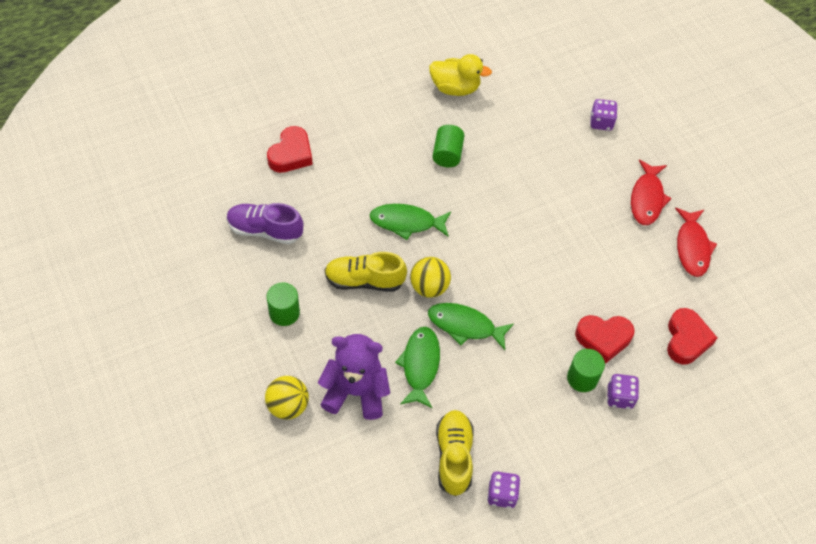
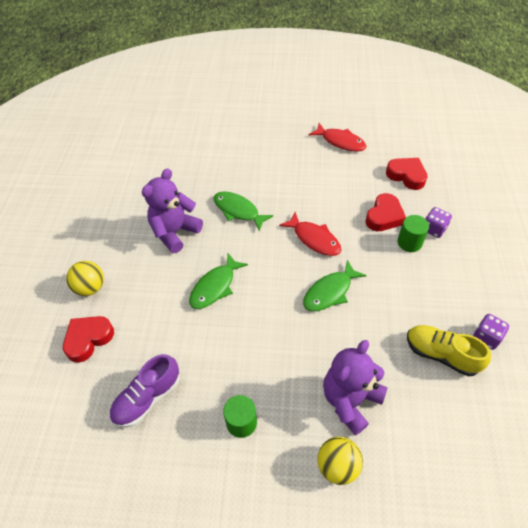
camera: 55 degrees left, 5 degrees down
red heart [267,126,313,173] -> red heart turned 105 degrees counterclockwise [63,316,114,363]
yellow shoe [324,252,407,292] -> none
green fish [395,327,440,408] -> green fish moved to [213,191,274,231]
yellow ball [410,257,451,298] -> yellow ball moved to [66,261,104,296]
yellow duck [429,54,492,96] -> none
green cylinder [433,125,465,167] -> purple teddy bear [142,168,203,253]
purple dice [590,99,618,131] -> none
red fish [631,160,672,225] -> red fish moved to [279,212,341,256]

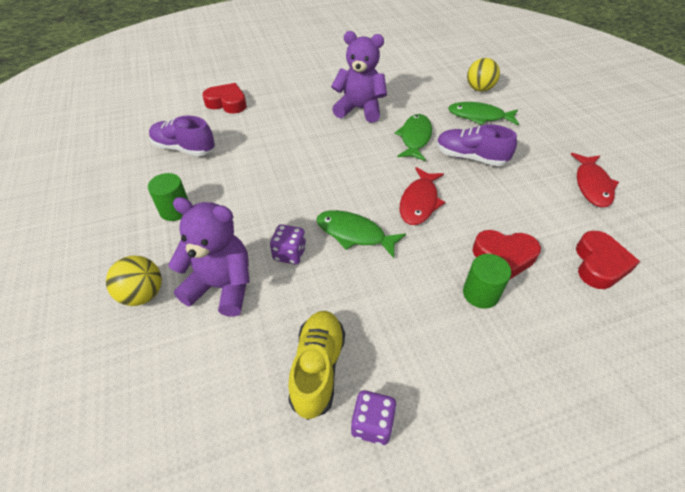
camera: 65 degrees right, 5 degrees down
yellow ball [66,261,104,296] -> yellow ball moved to [467,58,500,92]
green fish [189,253,248,309] -> green fish moved to [448,102,519,125]
purple dice [425,207,452,238] -> purple dice moved to [270,224,306,264]
none -> purple shoe [437,124,517,166]

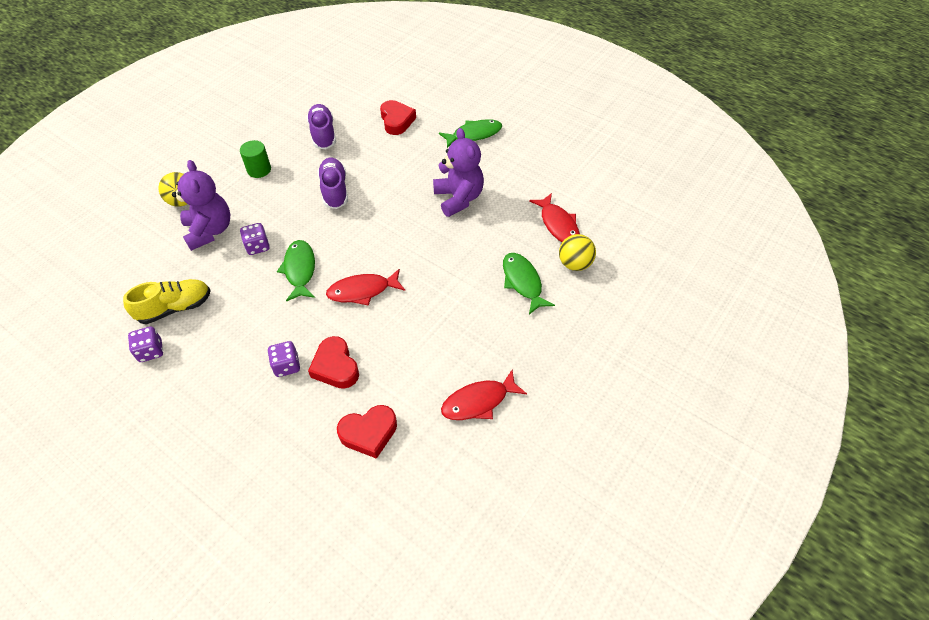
camera: 55 degrees right, 5 degrees up
green fish [394,114,432,161] -> green fish moved to [439,119,502,148]
purple shoe [437,124,517,166] -> purple shoe moved to [318,158,348,209]
green cylinder [463,254,512,309] -> purple dice [267,341,300,377]
none -> red fish [529,193,580,242]

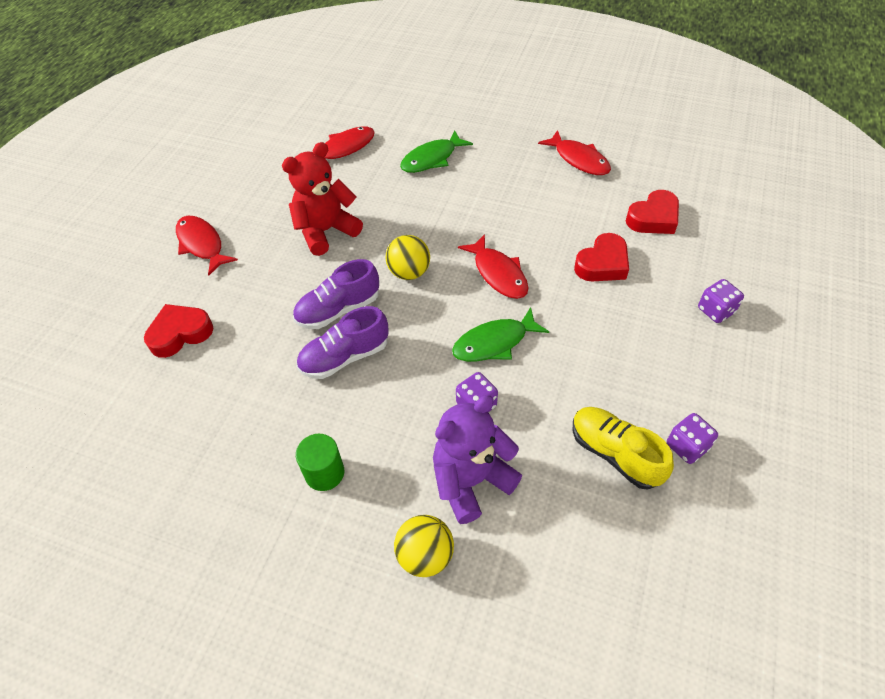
camera: 105 degrees left, 0 degrees up
purple dice [267,341,300,377] -> purple dice moved to [698,279,744,323]
purple shoe [307,104,336,149] -> purple shoe moved to [293,259,379,329]
red heart [337,405,397,459] -> red heart turned 90 degrees clockwise [626,190,679,234]
purple teddy bear [433,128,484,217] -> red teddy bear [282,142,363,256]
green fish [439,119,502,148] -> red fish [176,216,238,276]
yellow ball [559,234,596,271] -> yellow ball moved to [386,235,430,280]

